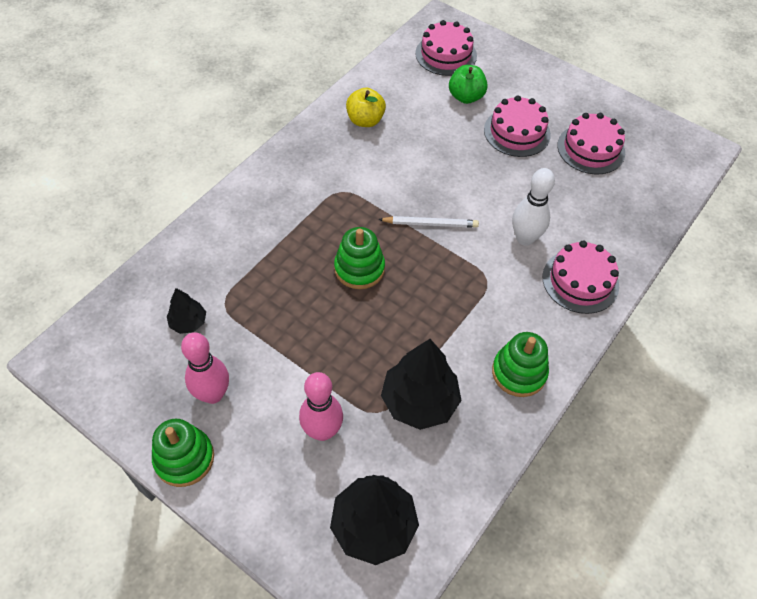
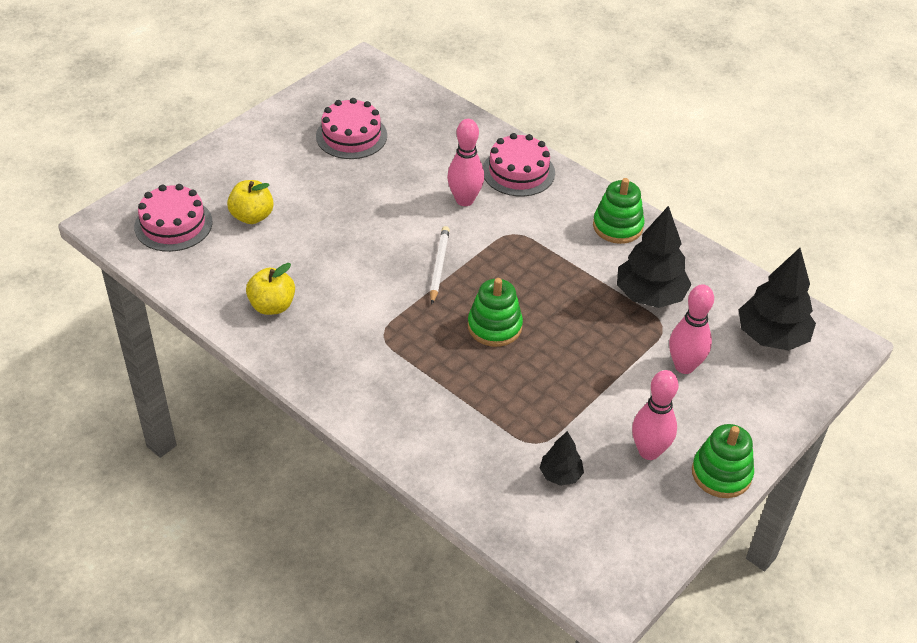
camera: 85 degrees left, 10 degrees down
green apple [449,65,488,104] -> yellow apple [227,180,274,224]
pink cake [484,95,551,157] -> none
white bowling pin [512,168,555,246] -> pink bowling pin [447,119,484,206]

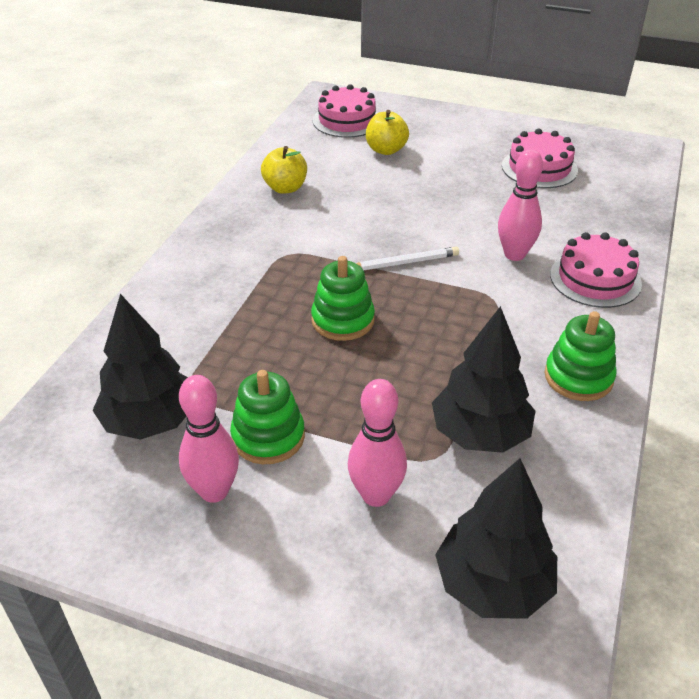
camera: 70 degrees right, 5 degrees down
black tree [540,431,584,486] -> black tree [92,294,188,440], size x1.91
green stacking toy [692,424,754,498] -> green stacking toy moved to [230,370,305,464]

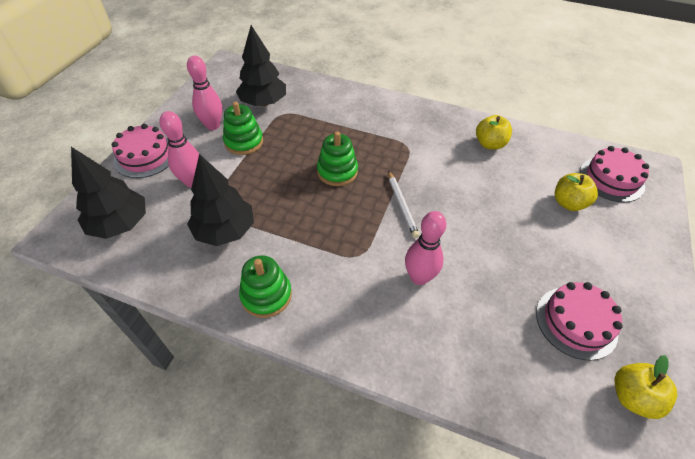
camera: 90 degrees right, 10 degrees up
pink cake [550,232,642,308] -> pink cake moved to [112,124,169,178]
none -> yellow apple [615,355,677,419]

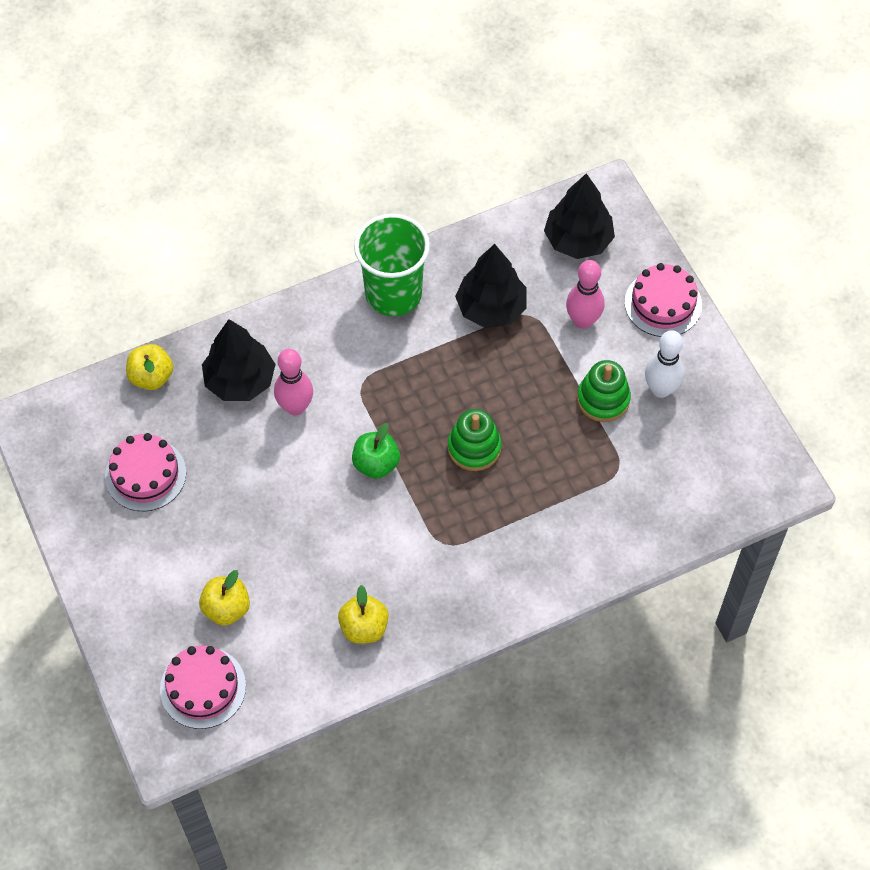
camera: 135 degrees right, 10 degrees up
pink bowling pin [187,56,223,130] -> white bowling pin [645,330,684,398]
black tree [236,25,286,106] -> black tree moved to [202,319,276,401]
green stacking toy [239,255,292,318] -> green cup [354,214,430,316]
white pencil [388,170,419,238] -> green apple [352,423,400,479]
yellow apple [615,355,677,419] -> yellow apple moved to [126,344,173,390]

